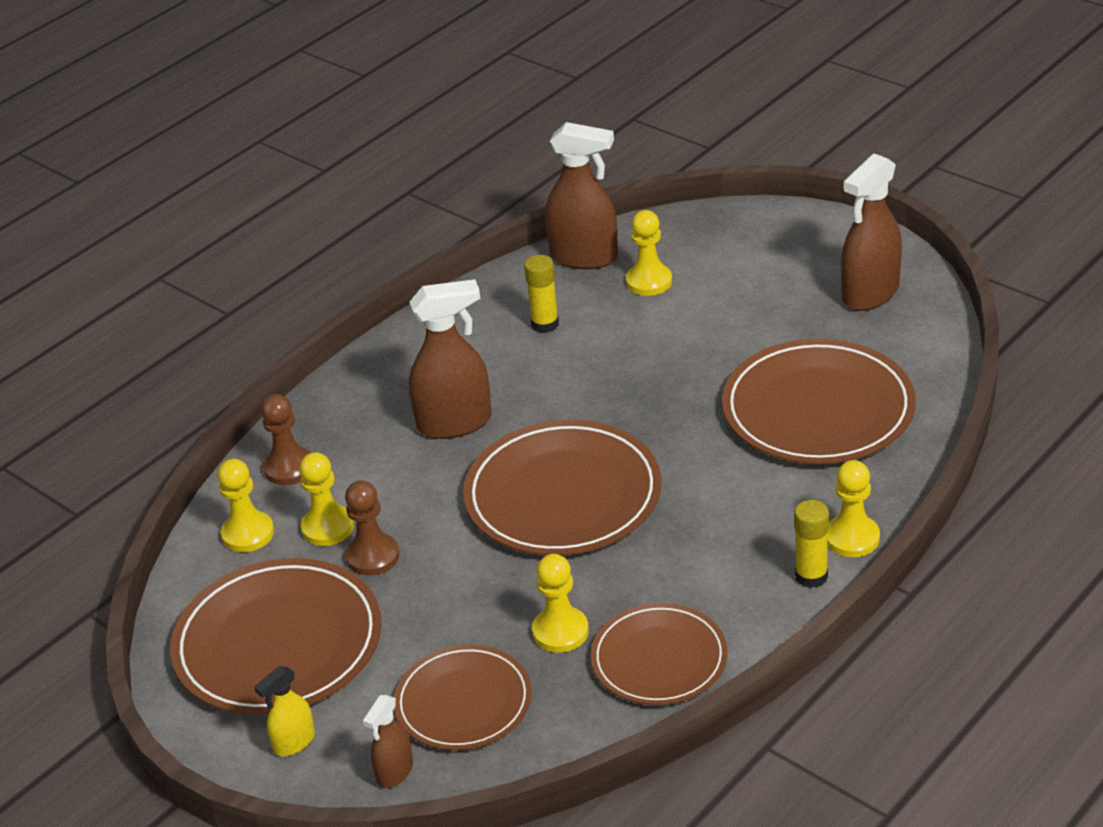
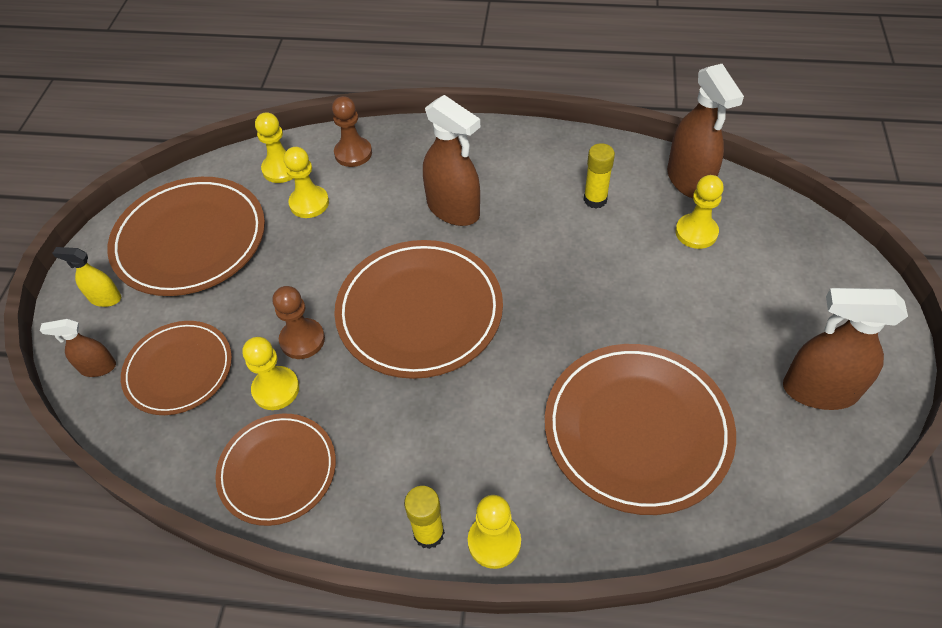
camera: 55 degrees right, 15 degrees up
brown pawn [345,480,399,576] -> brown pawn moved to [273,286,325,359]

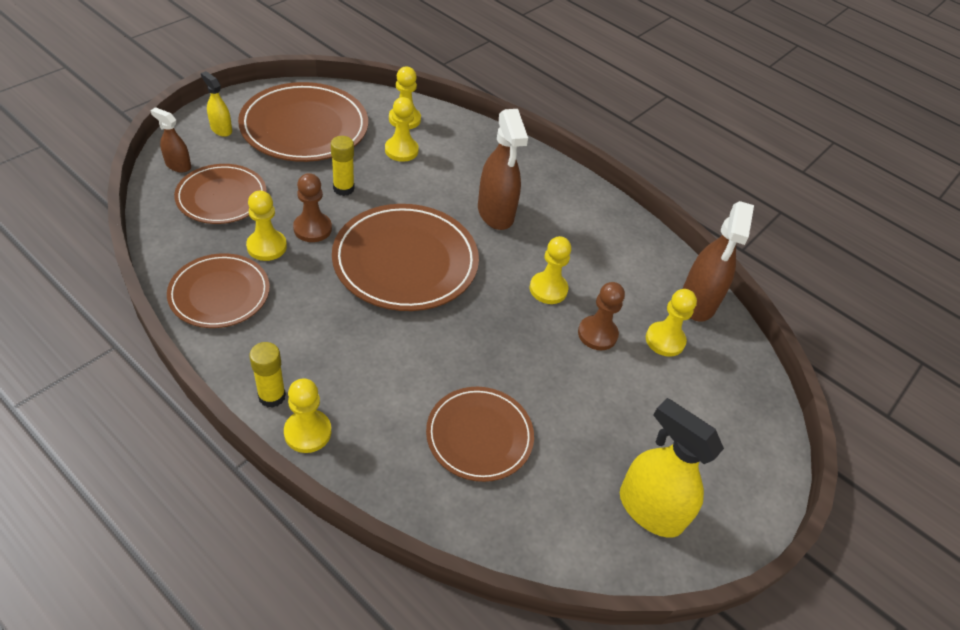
camera: 25 degrees right, 5 degrees down
brown pawn [332,96,372,167] -> brown pawn moved to [578,282,625,350]
brown plate [545,344,736,515] -> brown plate [426,387,534,482], size x0.63
yellow glue stick [584,143,615,209] -> yellow glue stick moved to [331,136,354,196]
brown spray bottle [783,288,908,410] -> yellow spray bottle [620,398,724,538]
none -> yellow pawn [530,236,571,304]

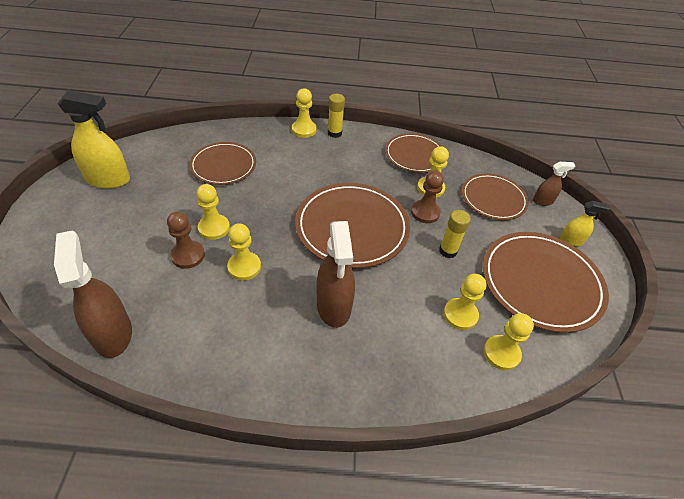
camera: 145 degrees right, 0 degrees up
brown spray bottle [478,109,528,230] -> brown spray bottle turned 135 degrees counterclockwise [317,221,355,328]
yellow pawn [646,289,697,357] -> yellow pawn moved to [196,184,230,240]

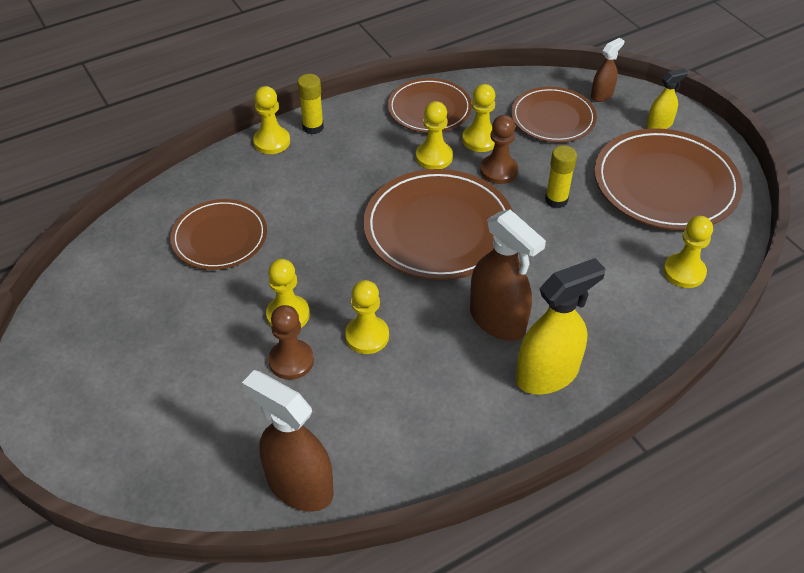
camera: 30 degrees left, 0 degrees up
yellow spray bottle [57,90,130,189] -> yellow spray bottle moved to [516,258,606,395]
yellow pawn [443,274,486,330] -> yellow pawn moved to [416,101,453,169]

